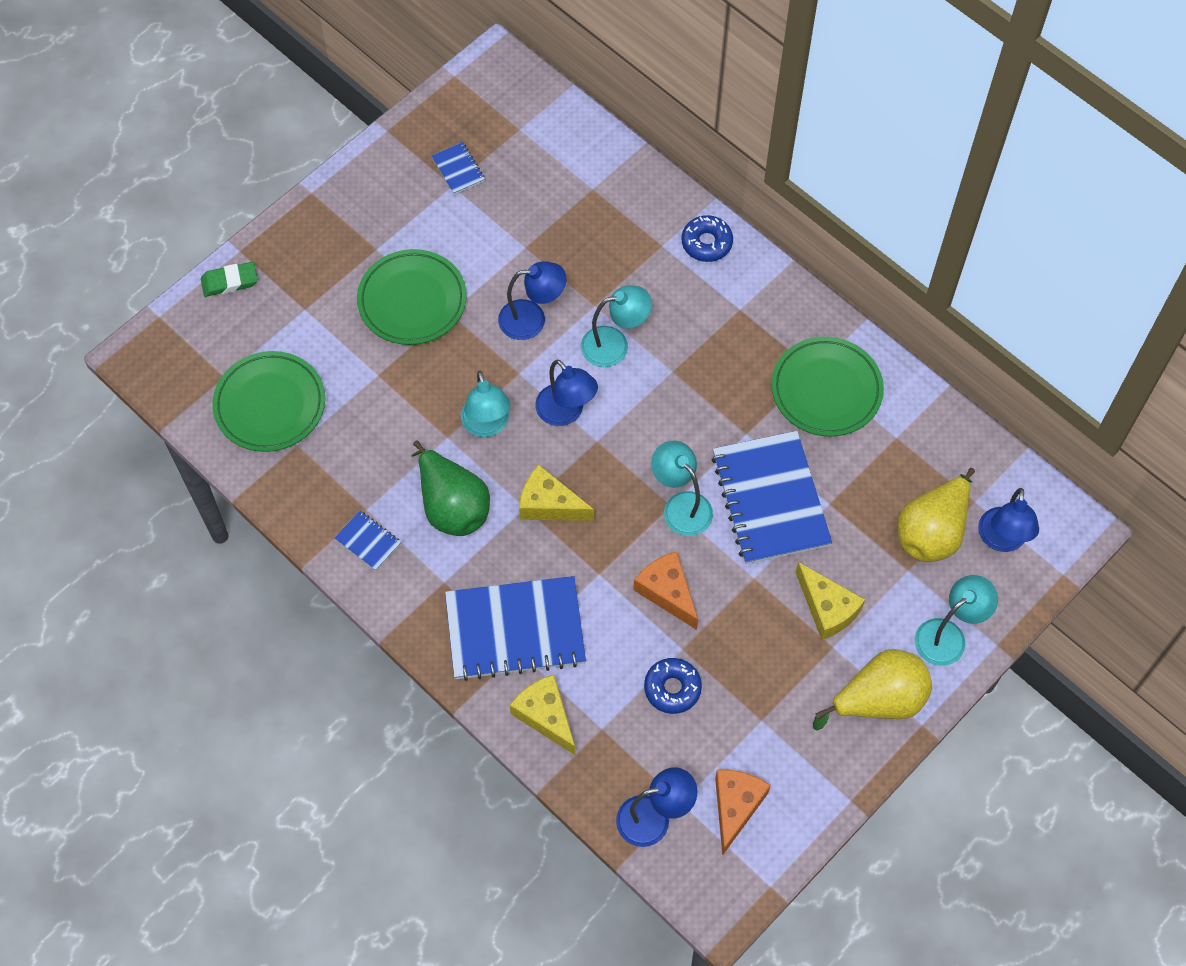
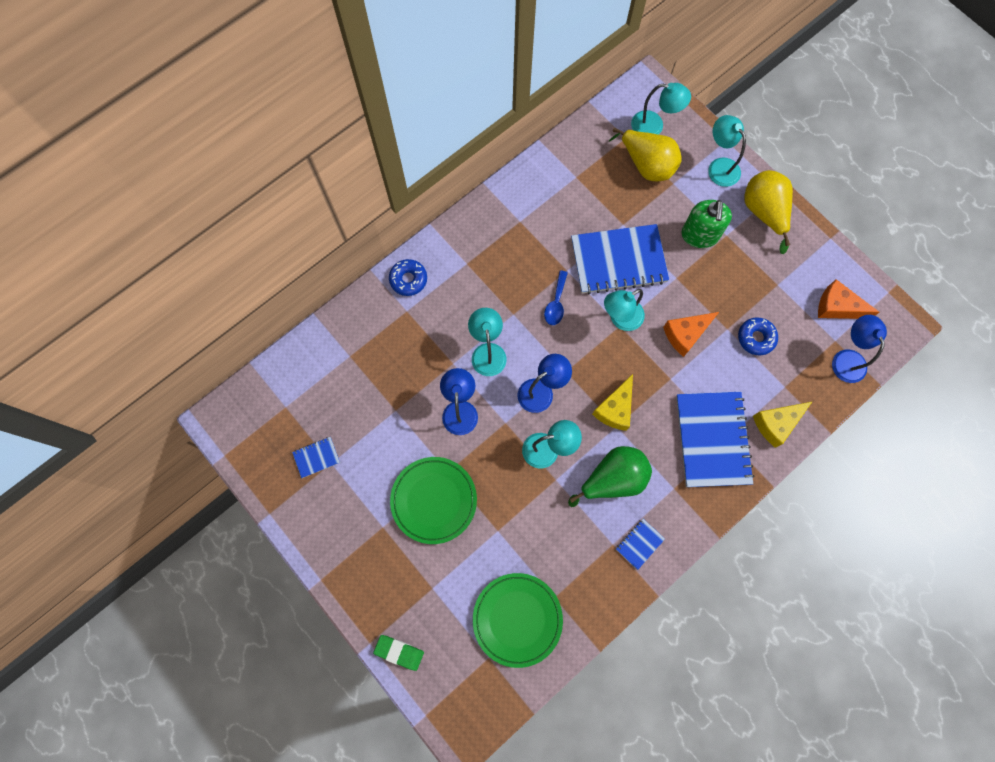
camera: 85 degrees left, 10 degrees up
green eraser [201,262,258,297] -> green eraser turned 60 degrees counterclockwise [373,635,424,671]
green plate [771,337,884,437] -> none
yellow cheese [796,562,865,640] -> green soap dispenser [682,200,732,248]
blue lamp [978,488,1039,552] -> turquoise lamp [631,83,691,135]
none -> blue spoon [544,271,568,325]

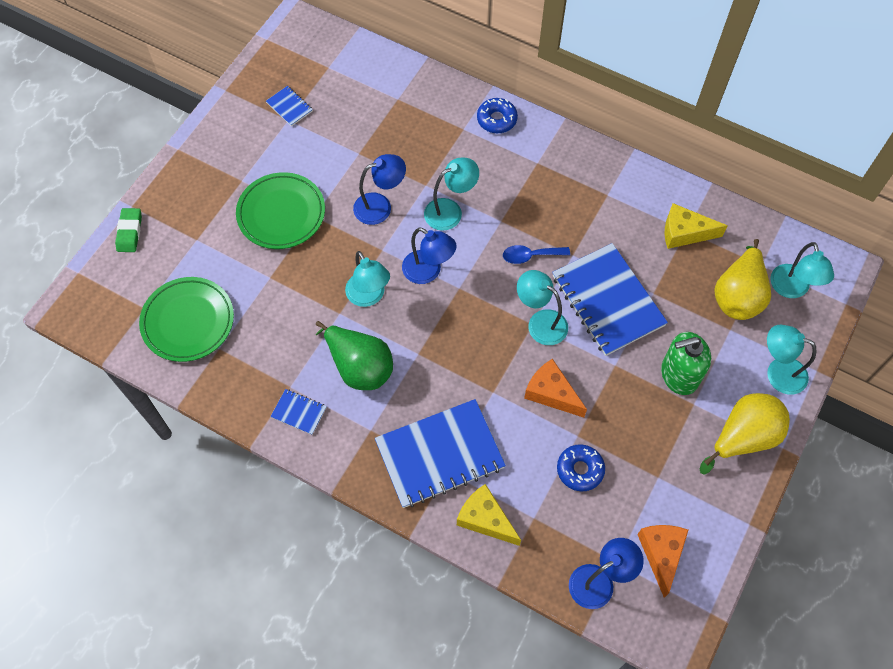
camera: 70 degrees right, 10 degrees down
yellow cheese [592,374,633,431] -> yellow cheese moved to [665,203,728,249]
turquoise lamp [708,115,746,187] -> turquoise lamp turned 105 degrees counterclockwise [767,325,816,395]

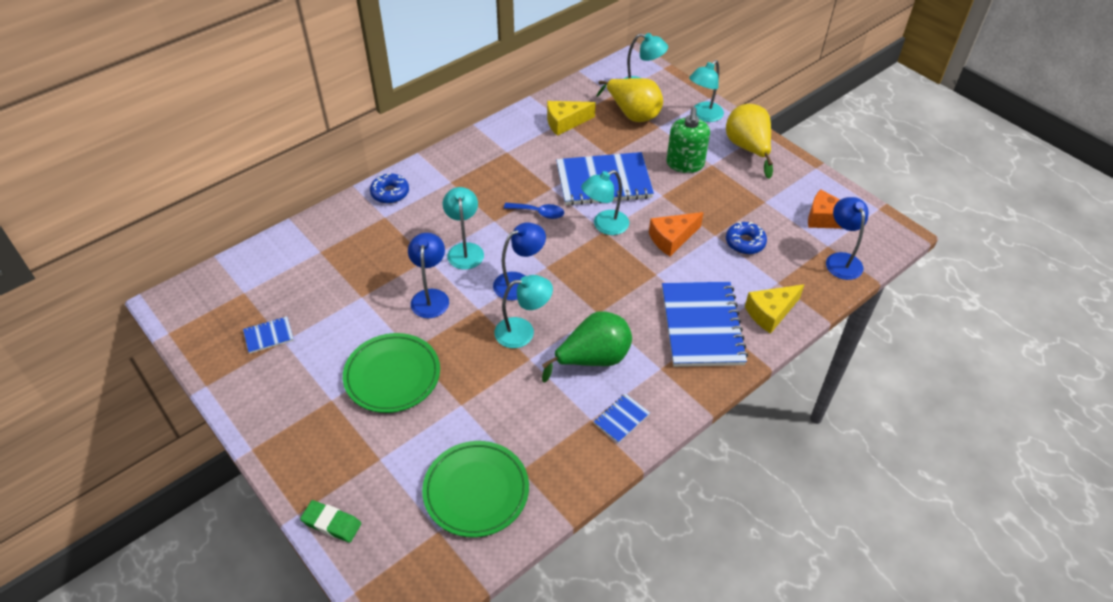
camera: 70 degrees left, 15 degrees down
blue spoon [503,245,570,264] -> blue spoon turned 90 degrees counterclockwise [504,203,564,219]
yellow cheese [665,203,728,249] -> yellow cheese turned 45 degrees clockwise [547,101,596,136]

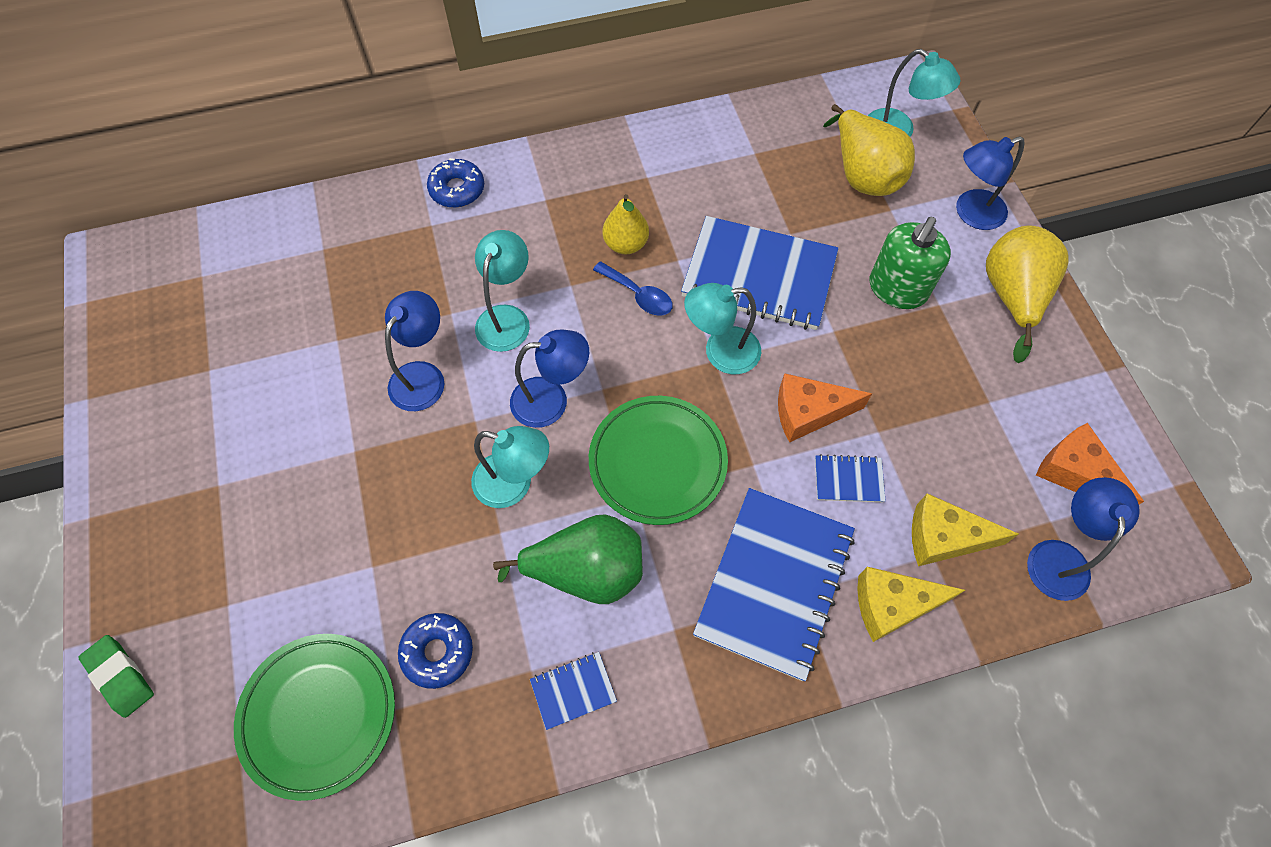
camera: 25 degrees right, 15 degrees up
blue notebook [243,316,294,354] -> blue notebook moved to [815,454,886,502]
green plate [343,333,440,413] -> green plate moved to [589,396,728,525]
yellow cheese [547,101,596,136] -> yellow cheese moved to [912,493,1019,566]
turquoise lamp [689,60,724,122] -> blue lamp [956,136,1025,230]
blue donut [726,222,767,254] -> blue donut moved to [398,613,473,689]
none -> yellow pear [603,194,649,255]

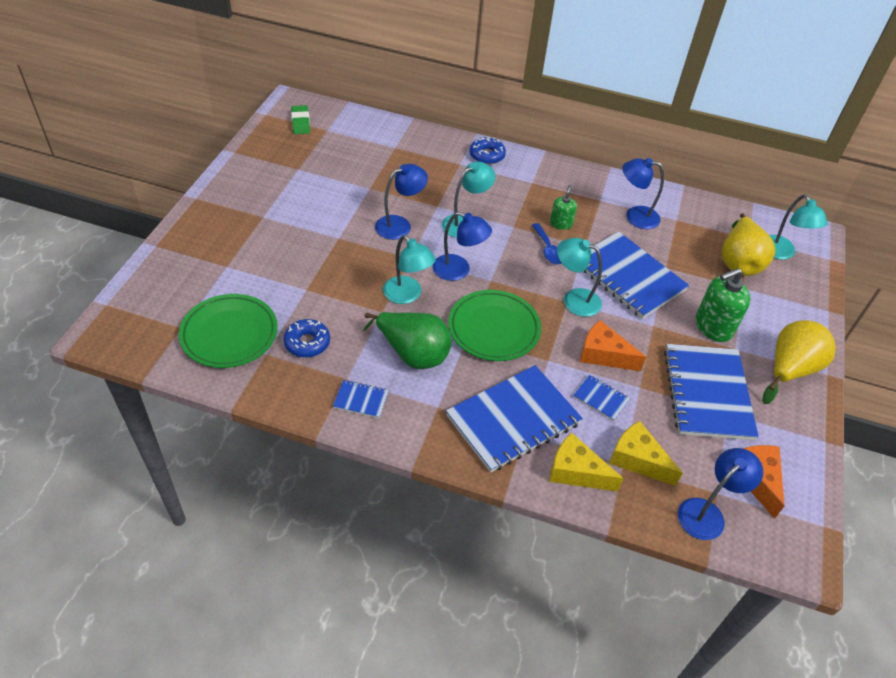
camera: 30 degrees right, 15 degrees down
green eraser [78,635,154,718] -> green eraser moved to [291,105,310,134]
yellow pear [603,194,649,255] -> green soap dispenser [550,184,577,230]
blue lamp [956,136,1025,230] -> blue lamp moved to [622,158,664,229]
none -> blue notebook [664,344,759,440]

